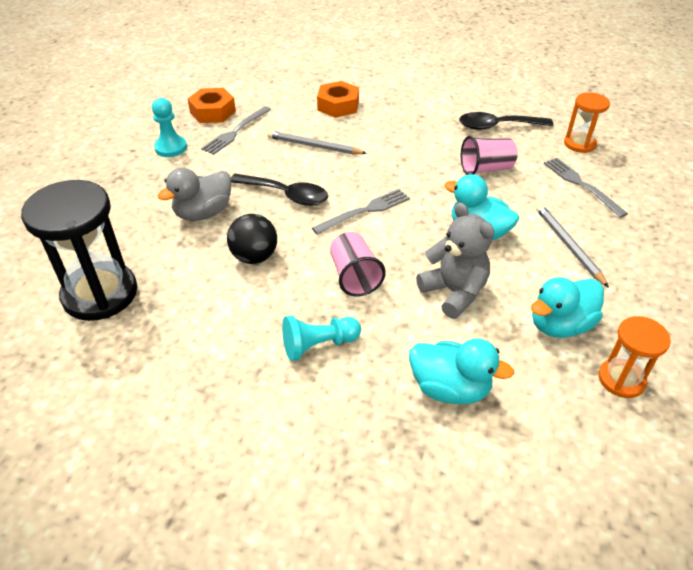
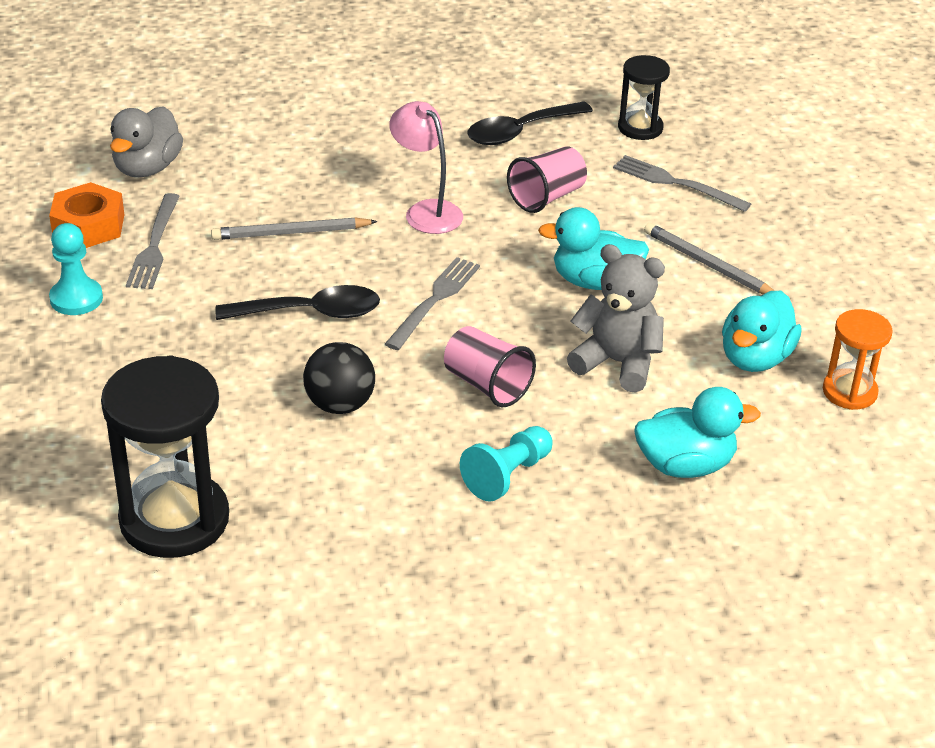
camera: 30 degrees left, 5 degrees down
grey duck [157,168,231,221] -> grey duck moved to [110,106,183,178]
orange nut [317,81,359,118] -> none
orange hourglass [564,92,610,153] -> black hourglass [618,55,670,140]
none -> pink lamp [389,101,463,234]

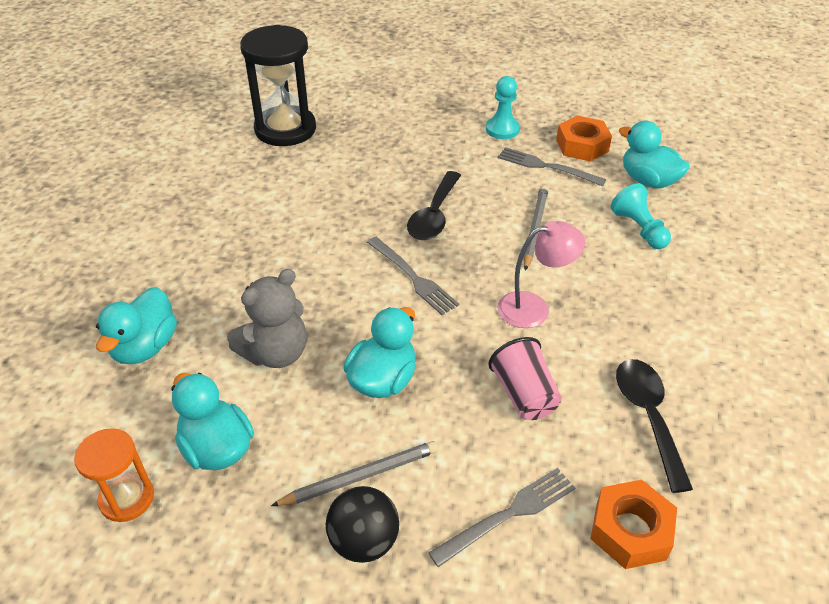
camera: 115 degrees right, 5 degrees up
grey duck [110,106,183,178] -> turquoise duck [619,121,690,188]
black ball [303,342,375,414] -> black ball moved to [326,486,399,563]
pink cup [444,326,536,407] -> none
turquoise pawn [460,426,552,502] -> turquoise pawn moved to [611,183,671,249]
black hourglass [618,55,670,140] -> orange nut [590,480,677,569]

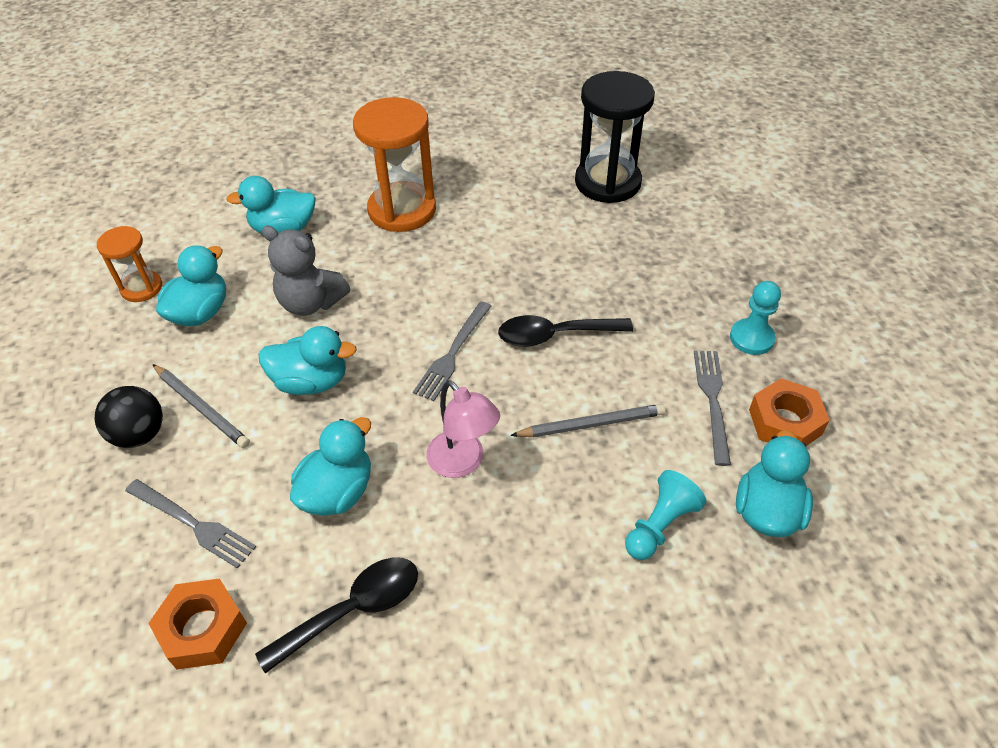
camera: 65 degrees right, 5 degrees up
pink cup [488,337,562,420] -> turquoise duck [290,417,371,516]
none -> orange hourglass [353,97,436,232]

